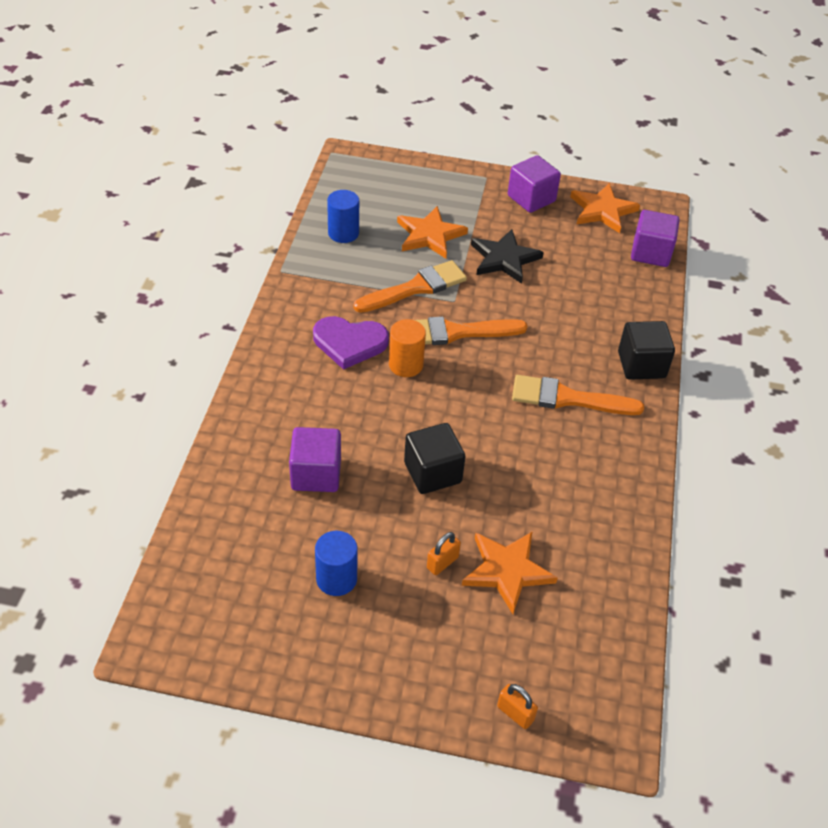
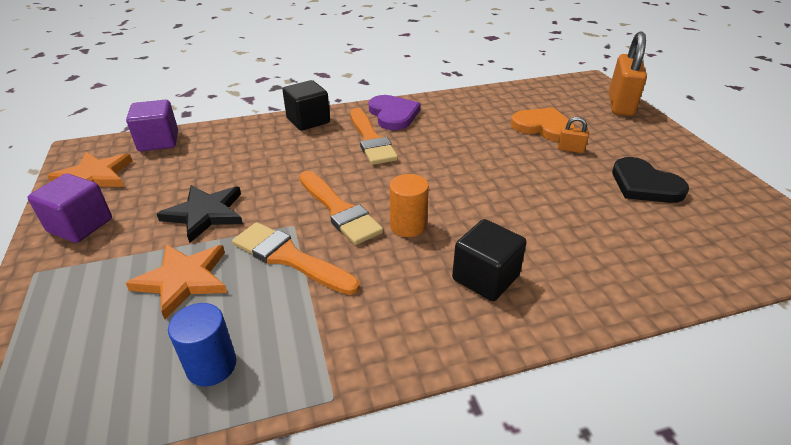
camera: 115 degrees left, 10 degrees down
purple cube [289,427,341,492] -> none
purple heart [313,316,389,370] -> purple heart moved to [369,95,421,130]
blue cylinder [315,531,358,596] -> black heart [612,157,689,203]
black cube [404,423,466,494] -> black cube moved to [452,219,527,301]
orange star [462,532,558,614] -> orange heart [511,108,576,142]
orange padlock [497,684,538,729] -> orange padlock [609,32,647,116], size x2.29

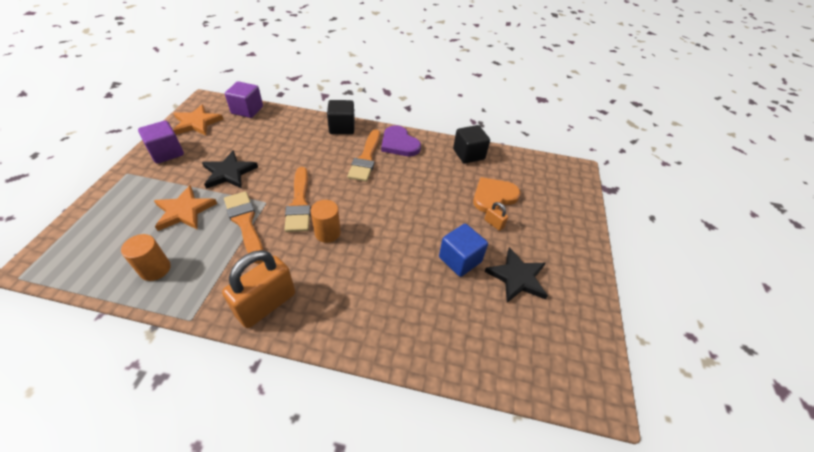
camera: 25 degrees right, 10 degrees up
blue cylinder [168,303,236,386] -> orange cylinder [121,234,171,281]
purple heart [369,95,421,130] -> purple heart turned 135 degrees clockwise [381,125,421,156]
black cube [452,219,527,301] -> black cube moved to [453,125,490,163]
orange heart [511,108,576,142] -> orange heart turned 90 degrees counterclockwise [473,177,521,213]
orange padlock [609,32,647,116] -> orange padlock moved to [222,250,295,328]
black heart [612,157,689,203] -> black star [484,247,548,303]
none -> blue cube [439,224,488,277]

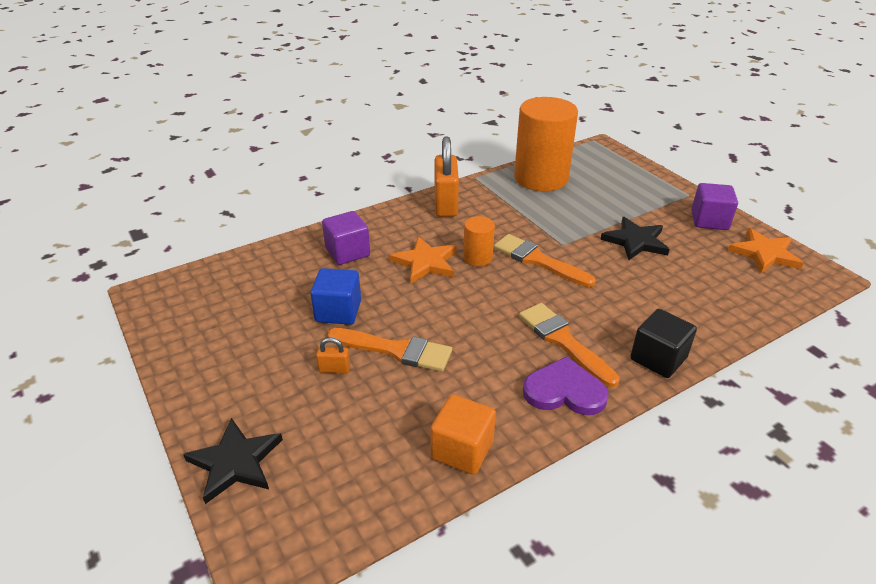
camera: 140 degrees right, 10 degrees down
orange cylinder [121,234,171,281] -> orange cylinder [514,97,578,191], size x2.18
orange star [154,185,217,231] -> orange star moved to [389,236,457,283]
orange brush [224,191,263,264] -> orange brush moved to [327,328,452,372]
purple cube [225,81,263,118] -> purple cube moved to [322,211,370,265]
black cube [453,125,490,163] -> orange cube [430,394,496,475]
orange heart [473,177,521,213] -> none
black star [484,247,548,303] -> black star moved to [183,418,283,504]

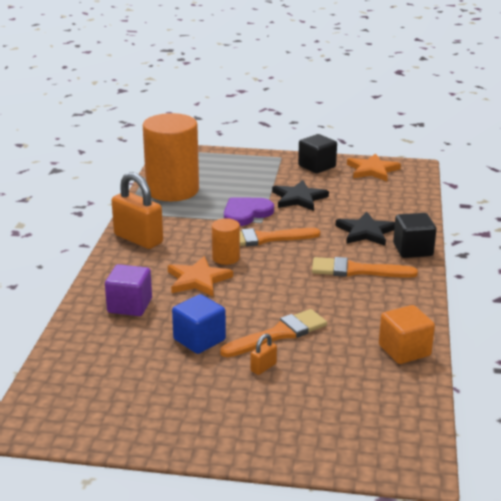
camera: 50 degrees left, 10 degrees down
black star [183,418,283,504] -> black star moved to [336,211,395,246]
purple heart [523,356,609,415] -> purple heart moved to [224,197,274,226]
purple cube [691,183,738,230] -> black cube [298,134,337,173]

